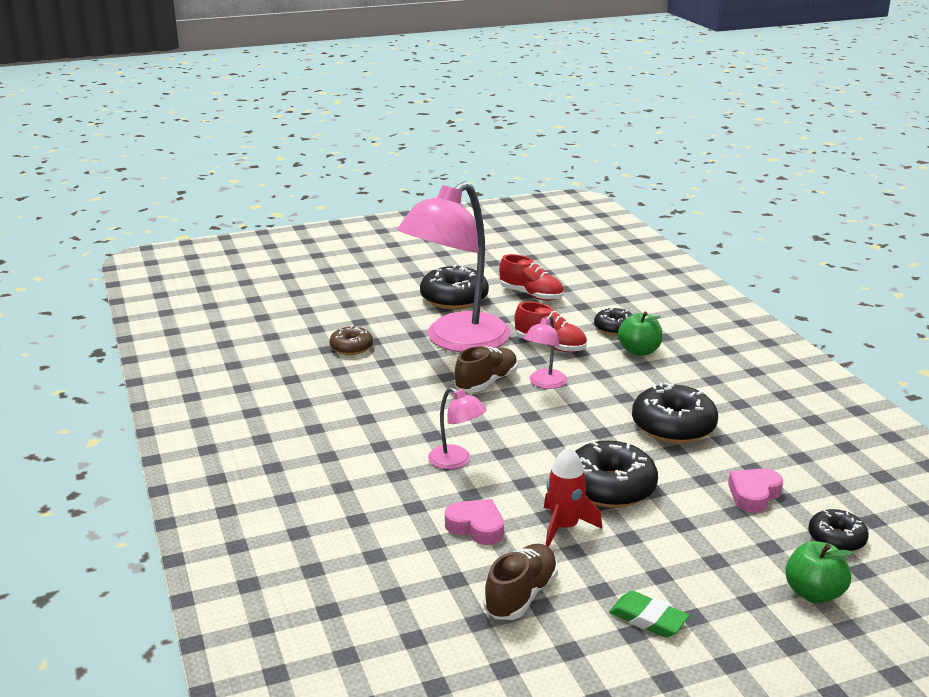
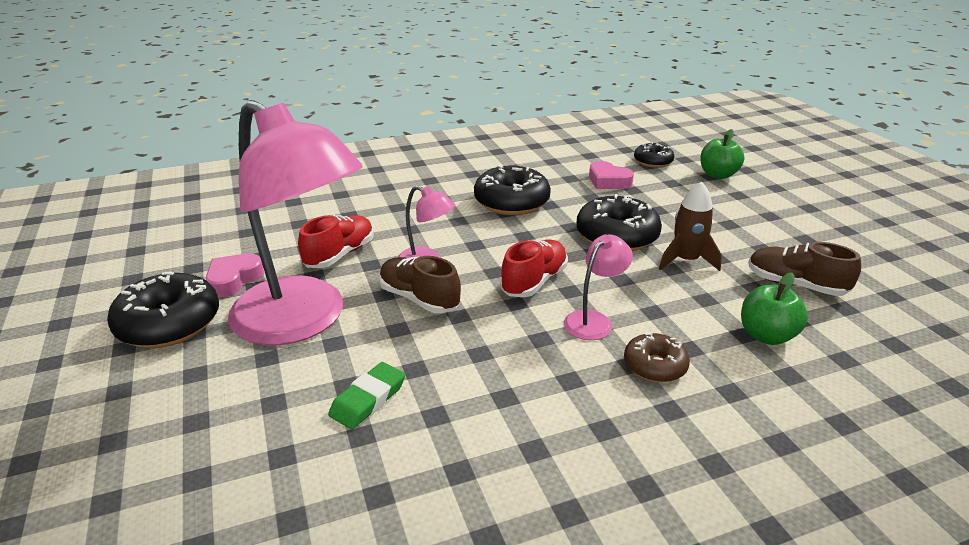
camera: 90 degrees left, 5 degrees up
brown donut [329,326,373,355] -> brown donut moved to [624,333,690,383]
pink heart [445,499,504,545] -> pink heart moved to [206,253,264,297]
red shoe [499,254,564,301] -> red shoe moved to [500,239,568,297]
red rocket [544,446,602,547] -> brown rocket [659,181,722,271]
black donut [594,307,632,335] -> none
green eraser [609,591,690,638] -> green eraser moved to [328,362,405,429]
green apple [618,312,663,356] -> green apple moved to [741,272,808,345]

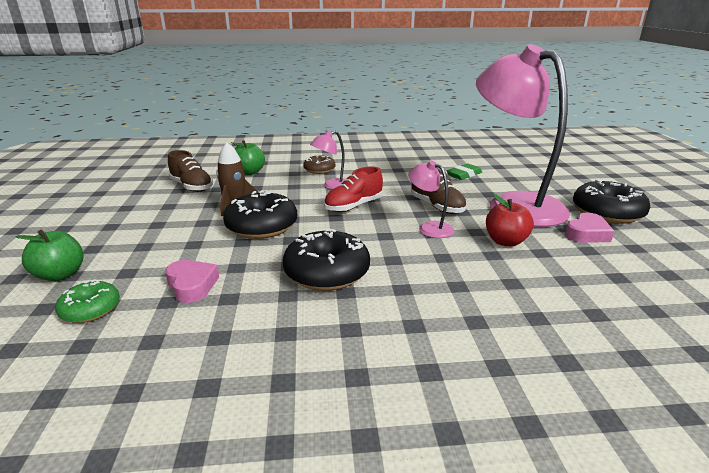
camera: 165 degrees left, 5 degrees down
red shoe [298,215,374,268] -> red apple [486,194,534,247]
black donut [634,142,674,168] -> green donut [55,279,120,323]

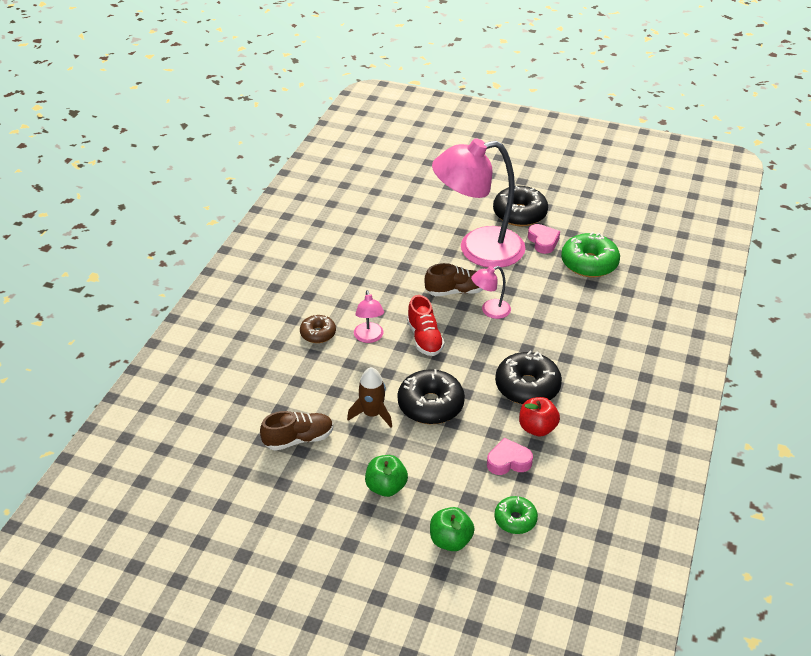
camera: 65 degrees left, 15 degrees up
green apple [231,140,265,175] -> green apple moved to [365,455,408,497]
green eraser [447,164,482,180] -> none
red apple [486,194,534,247] -> red apple moved to [519,397,560,436]
none -> green donut [561,232,620,277]

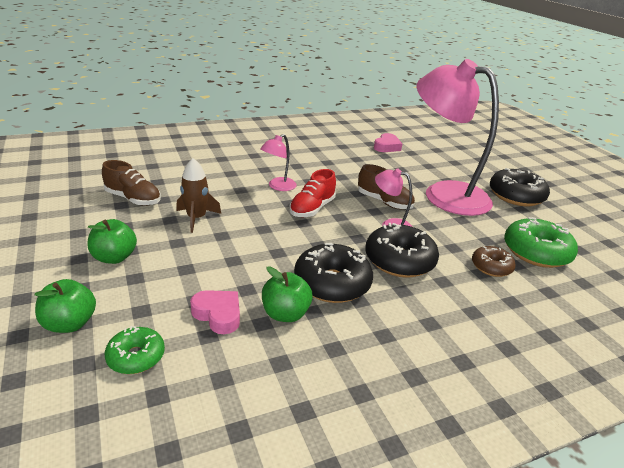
camera: 45 degrees right, 10 degrees down
brown donut [300,315,336,343] -> brown donut moved to [472,246,516,277]
black donut [397,369,465,424] -> black donut moved to [365,223,439,278]
red apple [519,397,560,436] -> green apple [262,266,313,322]
pink heart [528,224,560,254] -> pink heart moved to [374,133,402,152]

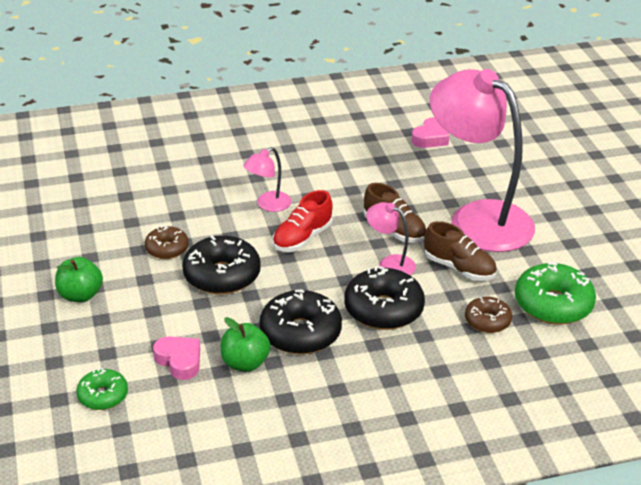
camera: 10 degrees right, 5 degrees up
green apple [35,279,96,333] -> none
brown shoe [102,160,161,206] -> brown shoe moved to [424,221,497,281]
brown rocket [176,158,221,233] -> brown donut [145,226,189,259]
black donut [490,168,550,206] -> black donut moved to [182,235,261,295]

